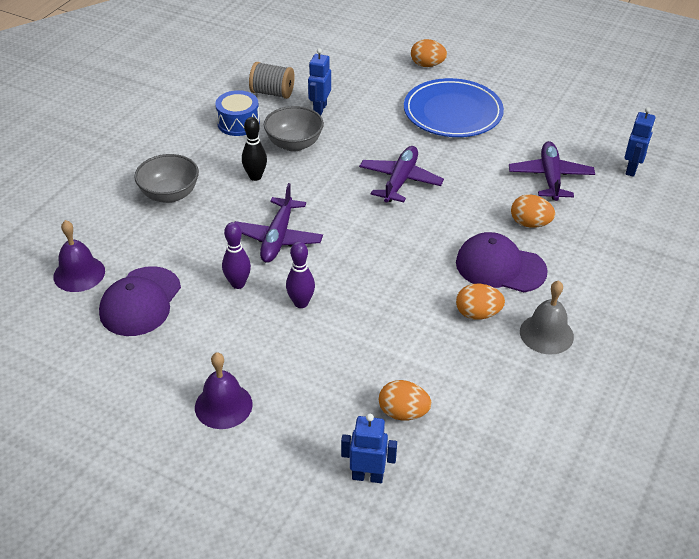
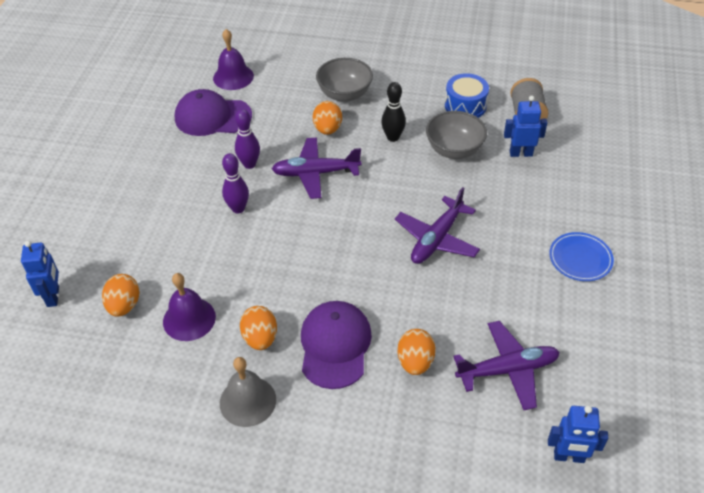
camera: 75 degrees right, 5 degrees up
purple bell [195,352,253,429] -> purple bell moved to [163,273,216,341]
purple plane [359,146,444,202] -> purple plane turned 120 degrees clockwise [395,187,480,264]
blue plate [404,78,504,137] -> blue plate [549,232,614,281], size x0.53
orange egg [411,39,447,67] -> orange egg moved to [313,101,342,135]

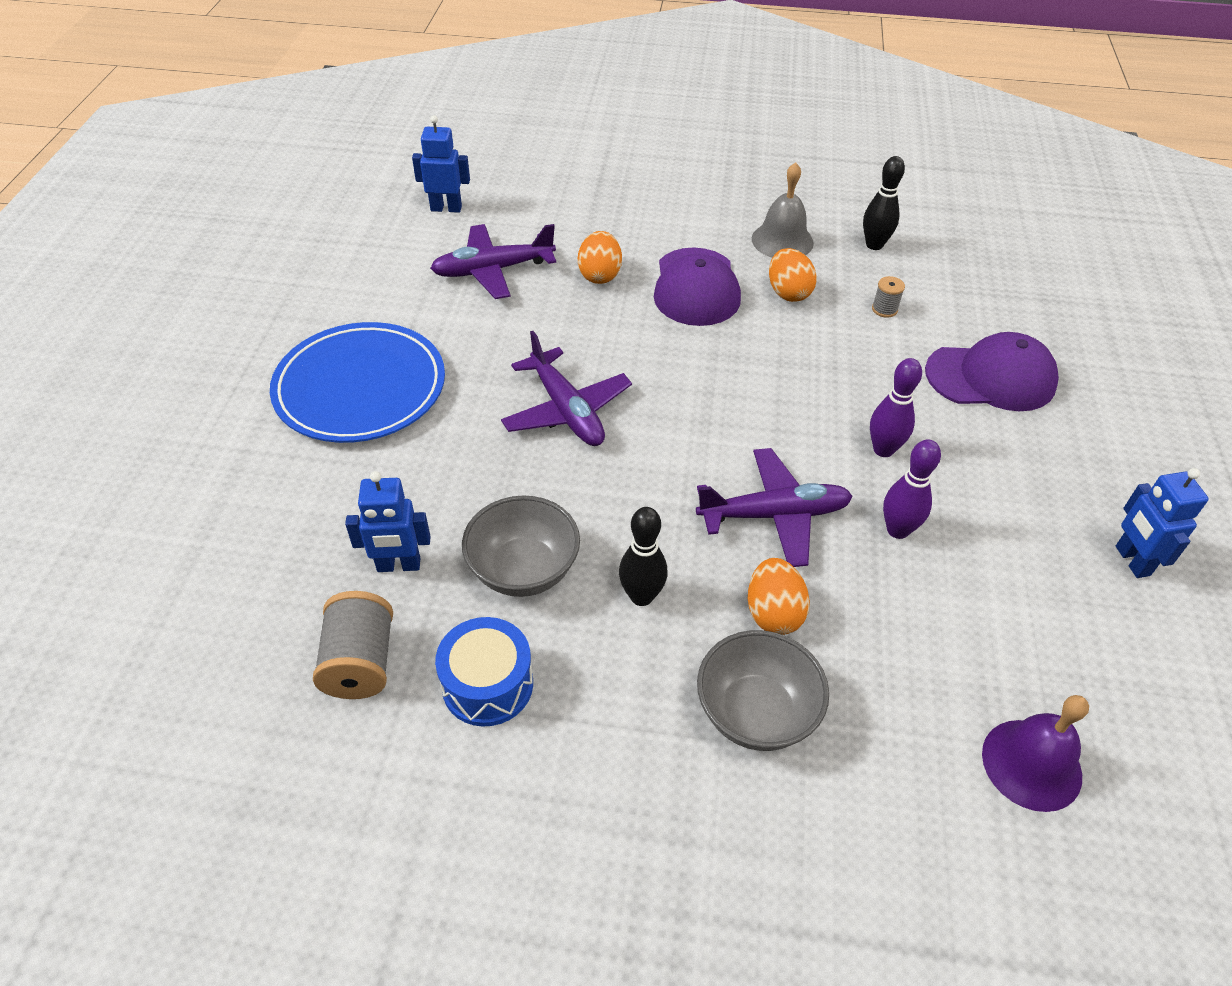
camera: 175 degrees right, 0 degrees up
blue robot [21,241,59,307] -> blue robot moved to [1116,468,1209,578]
orange egg [102,274,139,317] -> none
purple bell [163,273,216,341] -> grey spool [872,276,905,318]
purple cap [175,89,252,136] -> purple cap moved to [925,332,1059,411]
purple plane [395,187,480,264] -> purple plane turned 120 degrees clockwise [501,331,632,446]
blue plate [549,232,614,281] -> blue plate [270,322,445,443], size x1.87
none -> black bowling pin [863,156,905,250]

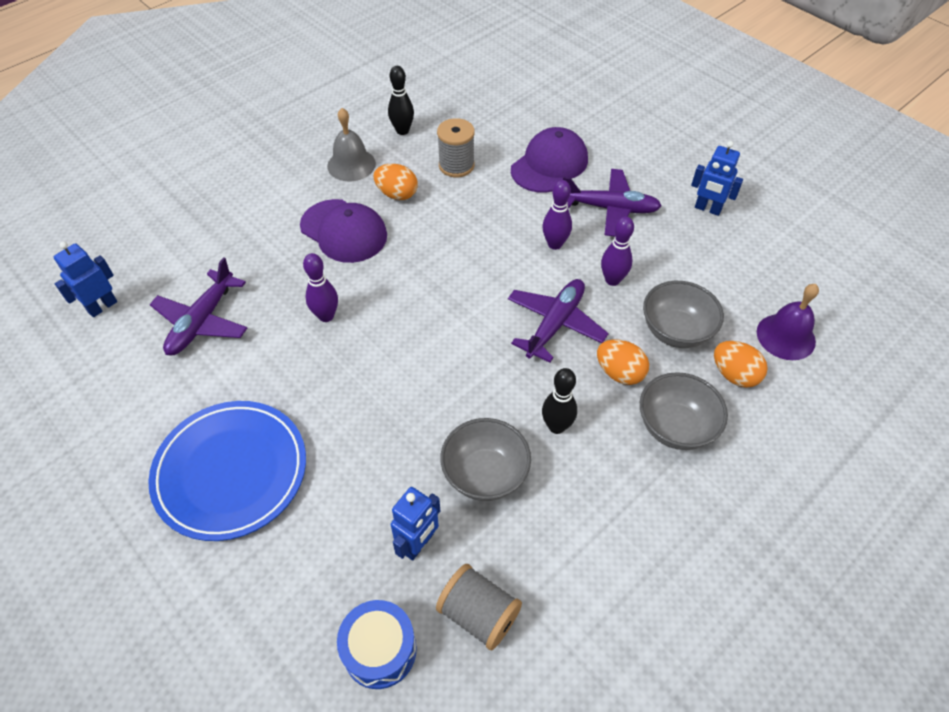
camera: 50 degrees left, 5 degrees up
blue drum [435,617,533,727] -> blue drum moved to [337,600,417,689]
purple plane [501,331,632,446] -> purple plane moved to [563,169,662,237]
orange egg [578,231,622,284] -> orange egg moved to [714,341,768,388]
grey spool [872,276,905,318] -> grey spool [437,118,475,177], size x1.92
none -> purple bowling pin [303,253,338,322]
none -> grey bowl [643,281,724,348]

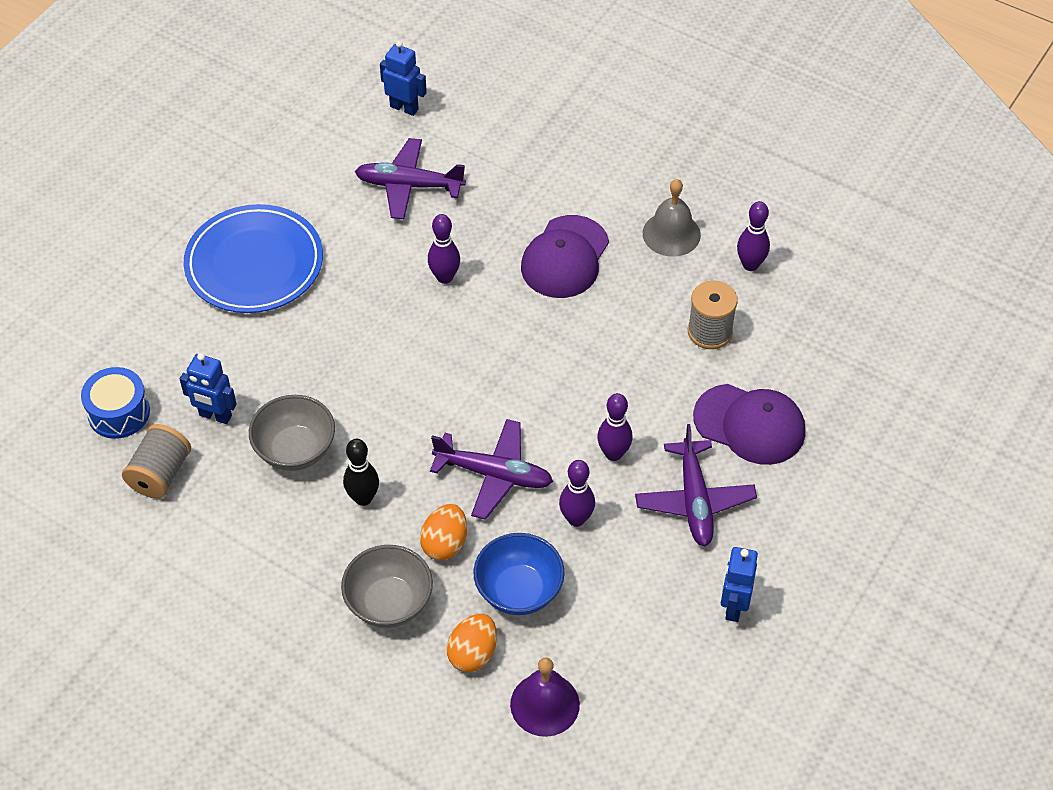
camera: 75 degrees right, 0 degrees up
orange egg [374,164,418,200] -> none
black bowling pin [388,66,414,135] -> purple bowling pin [737,201,770,271]
grey bowl [643,281,724,348] -> blue bowl [473,533,565,615]

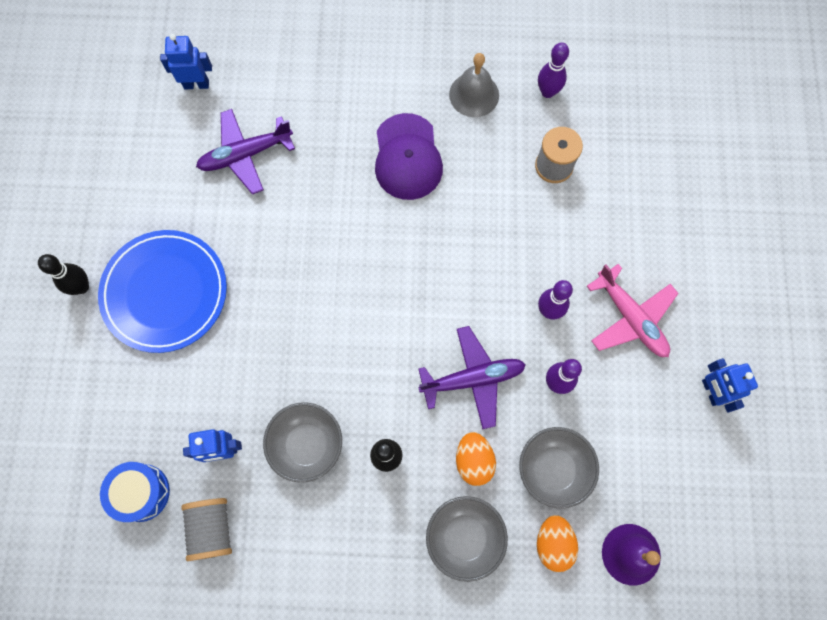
camera: 30 degrees left, 20 degrees up
purple bowling pin [428,214,460,284] -> none
blue bowl [473,533,565,615] -> grey bowl [519,427,599,508]
purple plane [635,424,757,546] -> pink plane [587,264,679,357]
purple cap [693,384,805,465] -> none
none -> black bowling pin [38,254,89,295]

